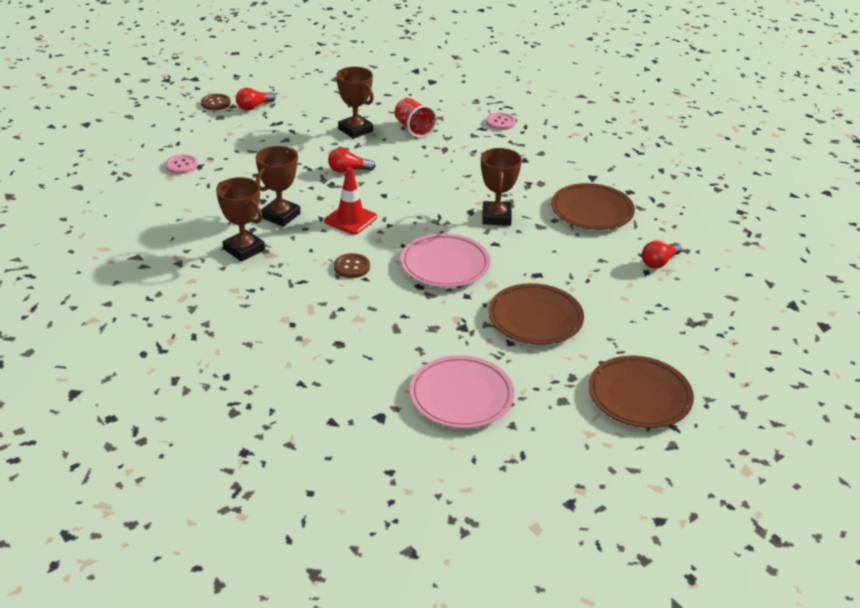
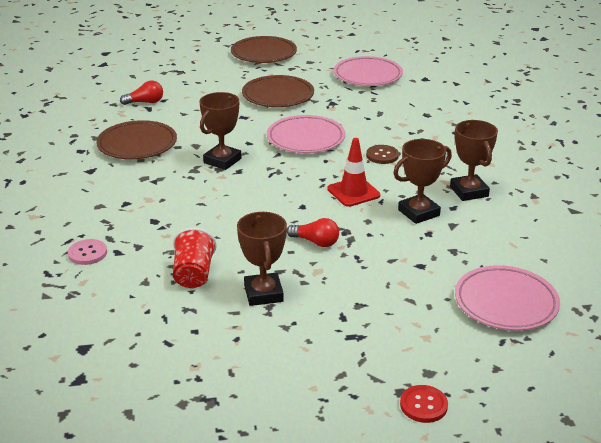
camera: 150 degrees left, 5 degrees down
pink button [165,154,198,174] -> pink plate [455,265,560,331]
brown button [201,94,231,110] -> red button [400,385,448,423]
red light bulb [236,88,276,110] -> none

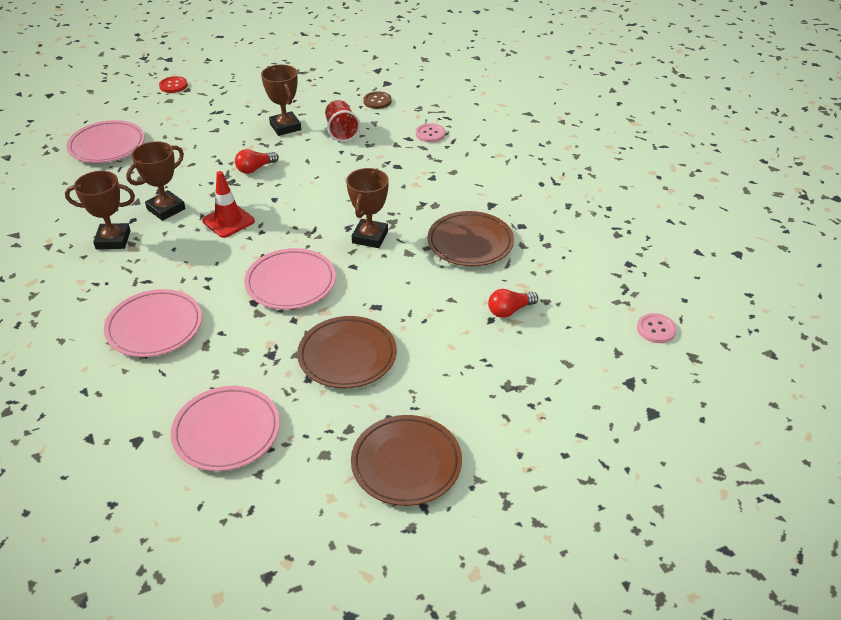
camera: 165 degrees right, 10 degrees up
red light bulb [287,218,339,247] -> red light bulb turned 45 degrees counterclockwise [235,149,279,174]
brown button [366,145,399,164] -> brown button moved to [363,91,392,109]
brown trophy [450,120,498,201] -> brown trophy turned 60 degrees counterclockwise [65,171,135,249]
none -> pink plate [104,289,202,357]
none -> pink button [637,313,677,343]

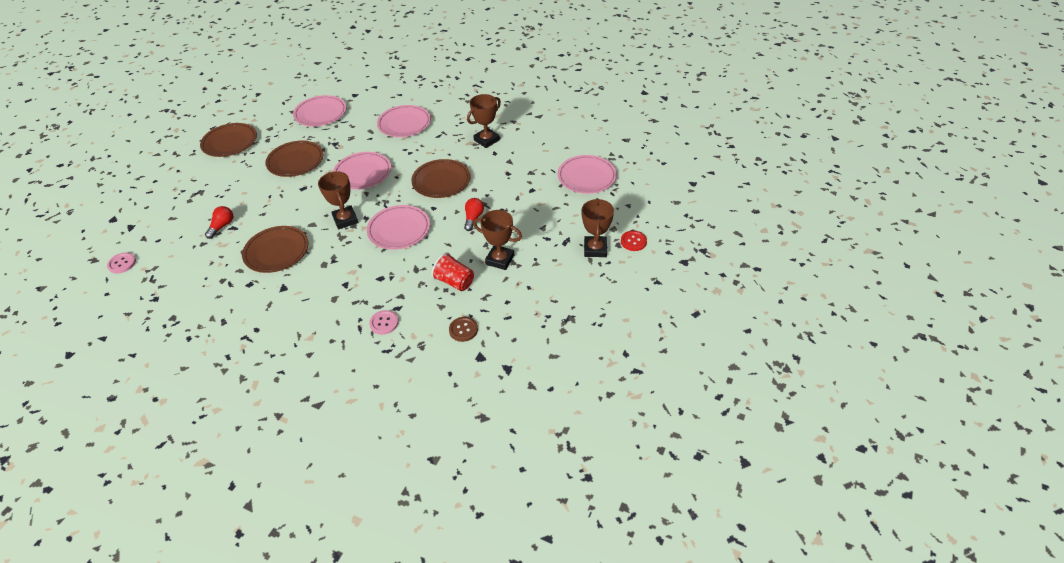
camera: 140 degrees right, 5 degrees up
brown trophy [126,141,185,221] -> brown trophy moved to [582,198,614,257]
red traffic cone [202,171,255,238] -> brown plate [411,159,471,198]
none -> pink plate [367,205,430,250]

